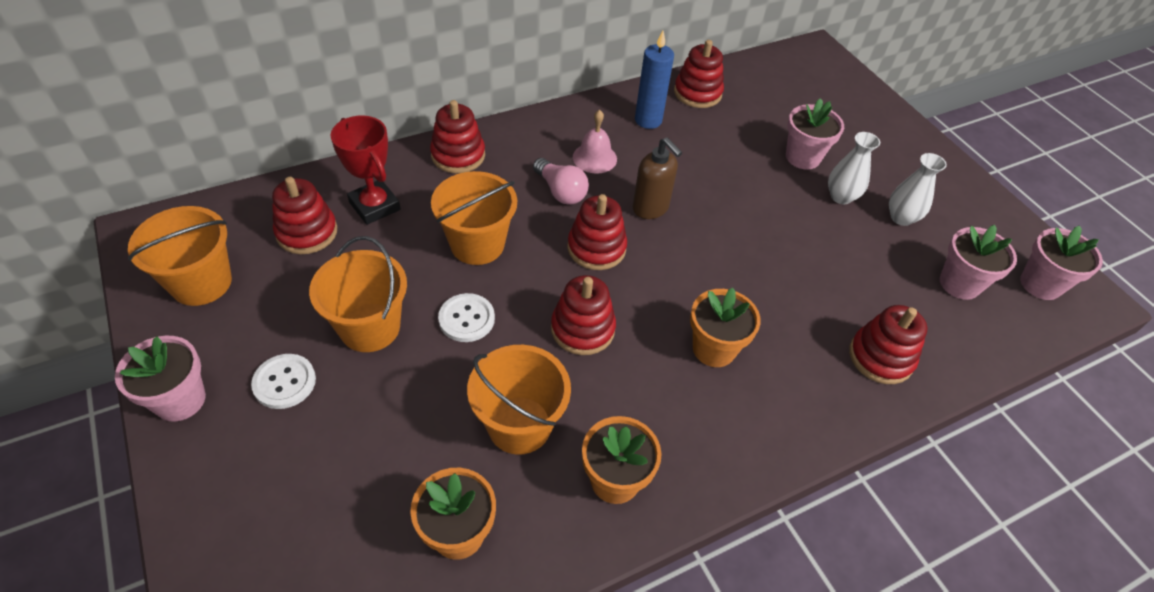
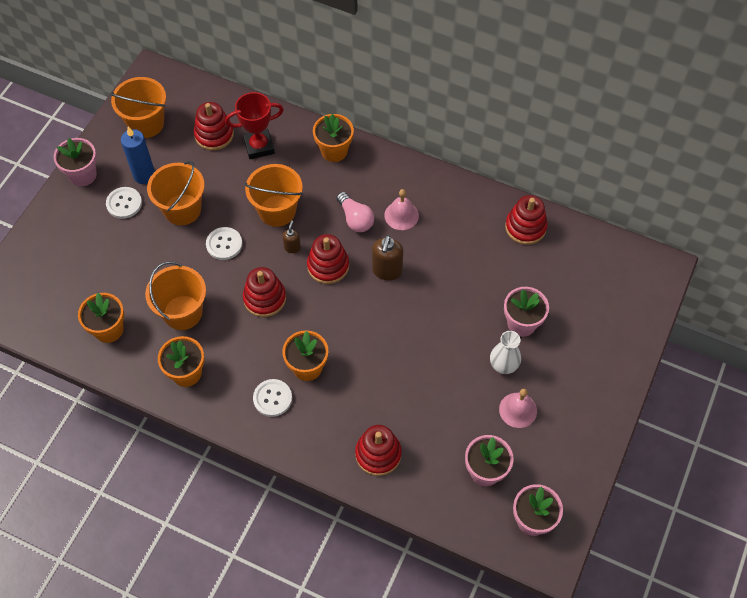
camera: 55 degrees right, 10 degrees up
red trophy [331,116,401,225] -> red trophy turned 60 degrees clockwise [225,92,284,159]
red stacking toy [430,100,485,173] -> orange flower pot [313,114,354,162]
pink light bulb [533,158,589,205] -> pink light bulb turned 45 degrees counterclockwise [336,192,374,232]
blue candle [635,31,674,129] -> blue candle moved to [121,126,155,184]
white vase [889,153,947,226] -> pink bell [499,389,537,428]
none -> white button [253,379,292,417]
none -> brown soap dispenser [282,220,301,253]

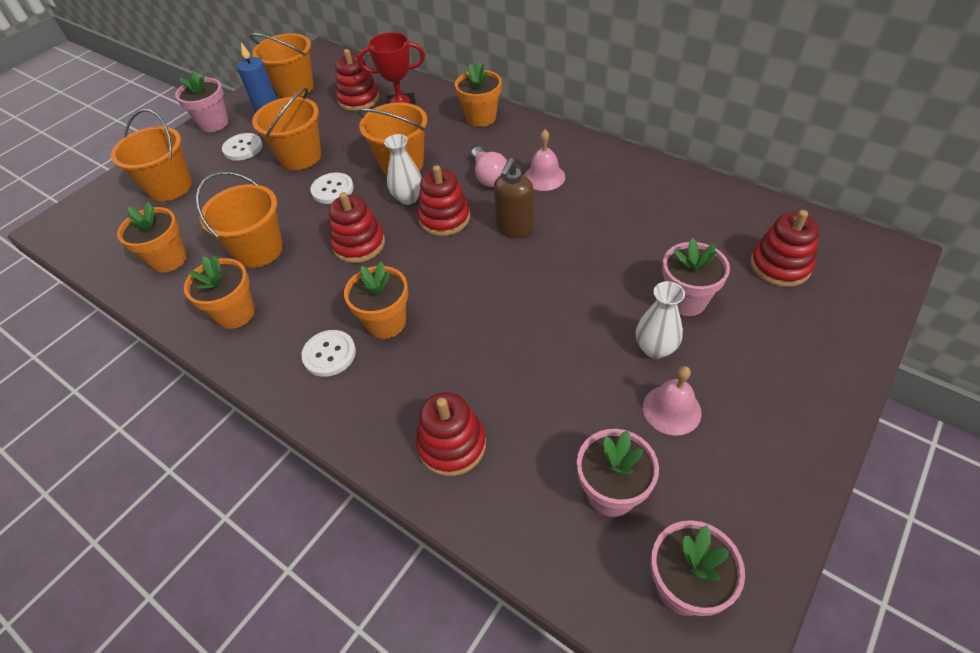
camera: 15 degrees right, 10 degrees down
brown soap dispenser [282,220,301,253] -> white vase [384,134,422,205]
red stacking toy [505,195,548,245] -> red stacking toy moved to [750,210,820,287]
none -> orange bucket [111,109,192,202]

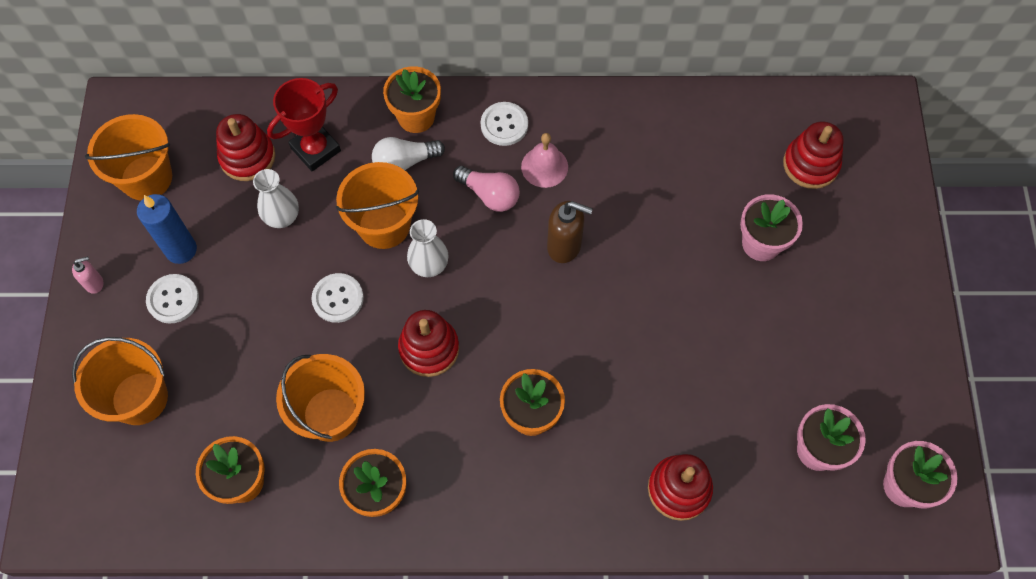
camera: 40 degrees left, 15 degrees up
pink flower pot [175,70,229,132] -> pink soap dispenser [72,256,103,294]
orange bucket [252,88,321,170] -> none
white button [301,330,356,377] -> white button moved to [481,102,528,146]
red stacking toy [417,165,470,236] -> none
brown soap dispenser [494,158,534,238] -> brown soap dispenser turned 60 degrees counterclockwise [547,201,593,263]
white vase [636,281,685,359] -> white vase moved to [253,169,299,228]
pink bell [643,366,701,436] -> none
none -> white light bulb [372,137,445,170]

